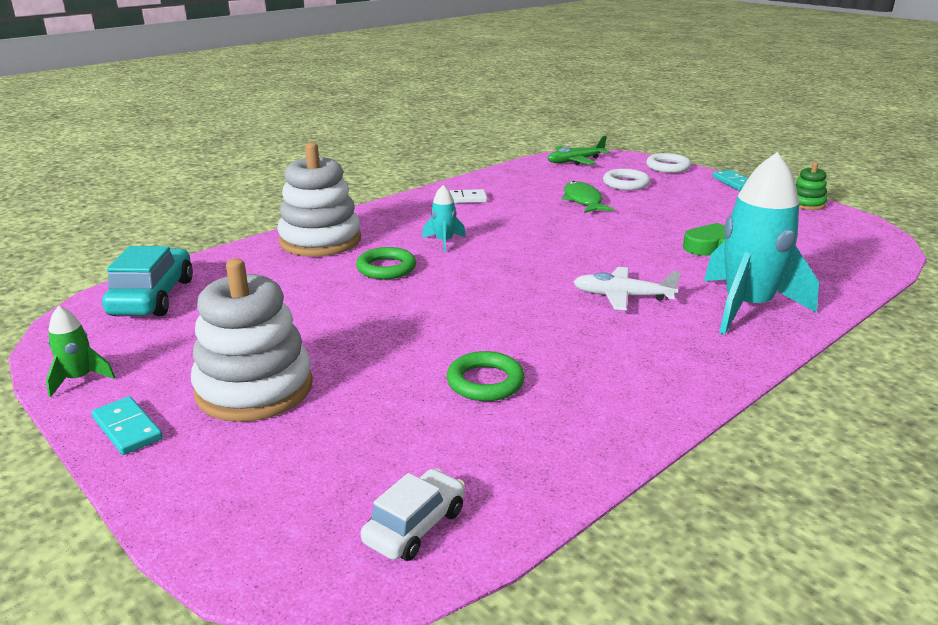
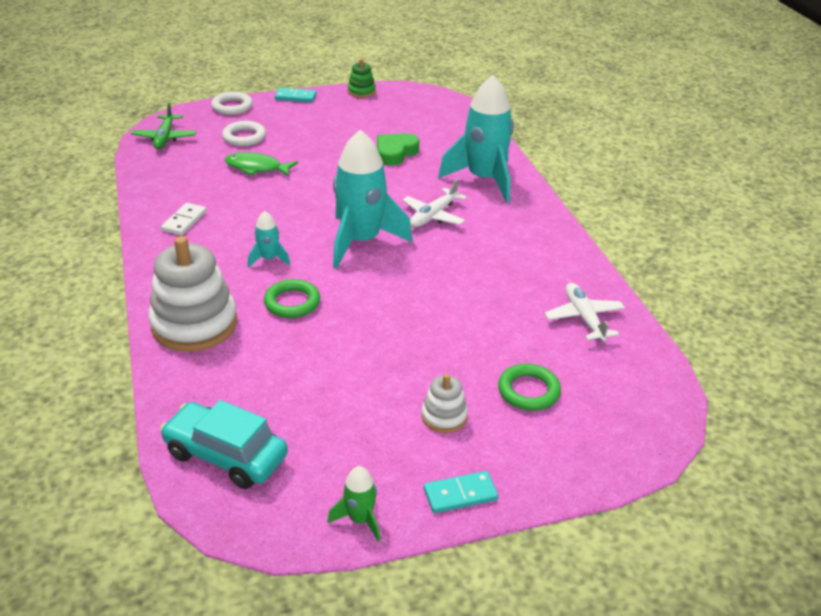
camera: 65 degrees left, 10 degrees up
white stacking toy [191,258,313,422] -> white stacking toy [421,374,468,433], size x0.49
white car [361,469,465,561] -> none
green ring [447,351,525,401] -> green ring moved to [498,364,561,411]
none -> turquoise rocket [333,130,413,268]
none -> white plane [544,283,625,342]

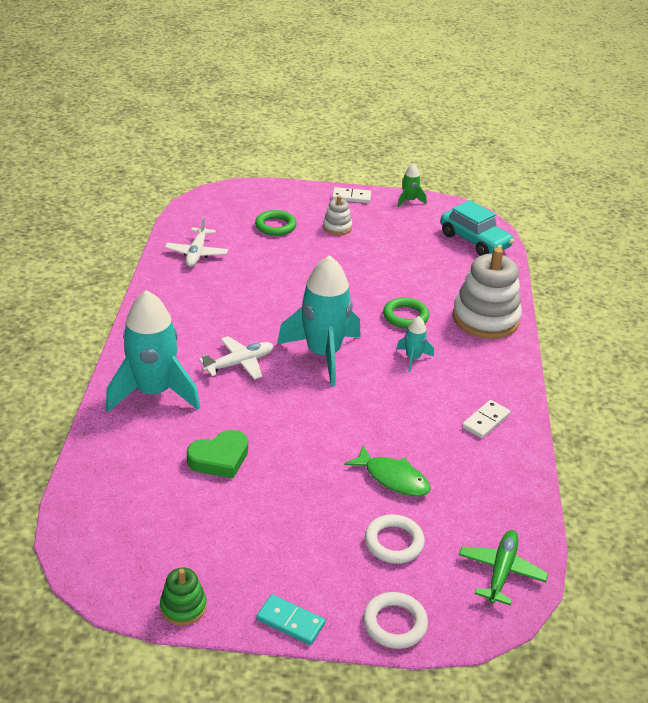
camera: 160 degrees left, 0 degrees up
turquoise domino [424,471,498,513] -> white domino [332,187,371,203]

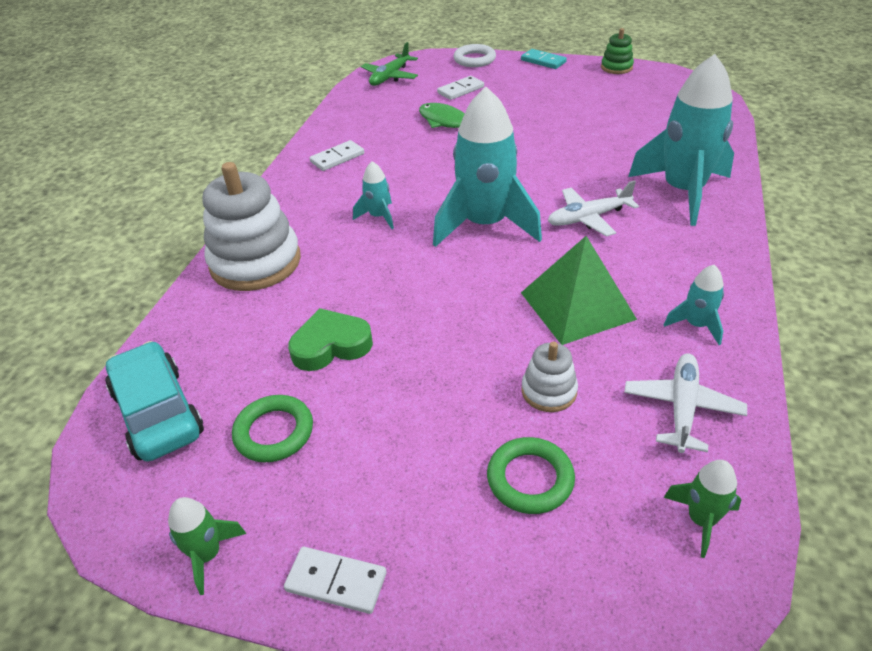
camera: 165 degrees left, 5 degrees up
green heart [187,430,248,478] -> green heart moved to [288,308,373,371]
white stacking toy [323,196,352,235] -> white stacking toy moved to [521,342,578,412]
white ring [365,514,425,564] -> white domino [437,76,484,100]
green ring [383,297,430,329] -> green ring moved to [232,395,313,462]
none -> green pyramid [521,236,637,345]
none -> turquoise rocket [664,265,724,345]
none -> green rocket [664,460,742,558]

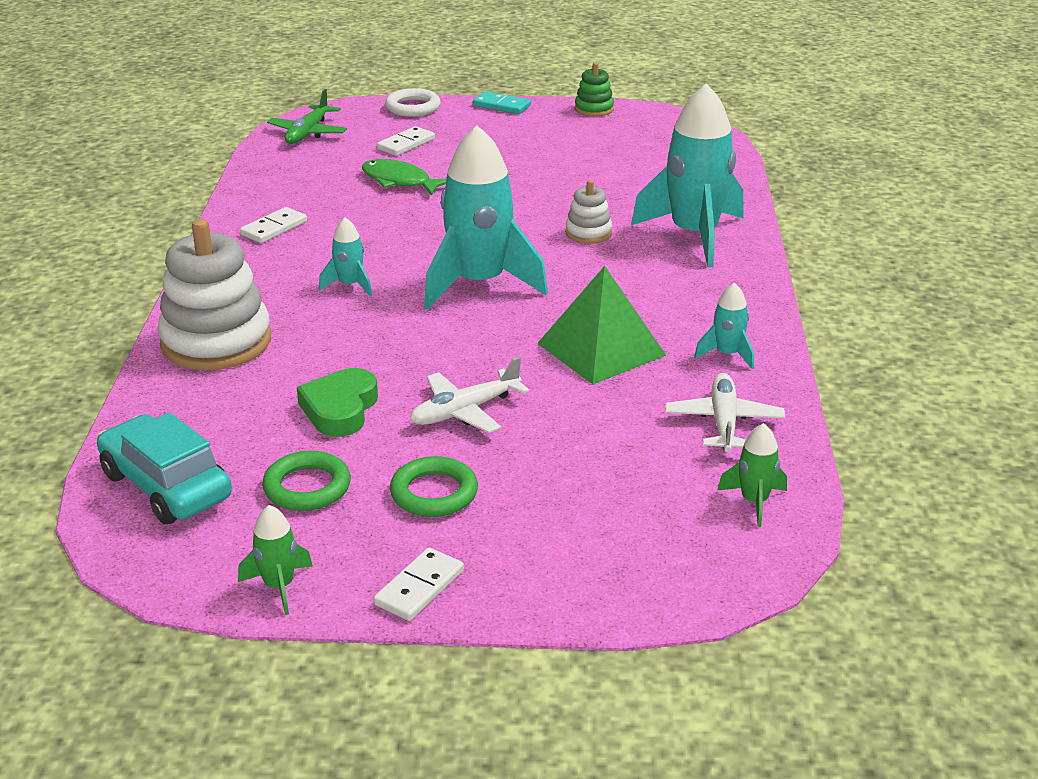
camera: 15 degrees left, 10 degrees down
white domino [284,547,387,614] -> white domino turned 60 degrees counterclockwise [374,548,464,621]
green heart [288,308,373,371] -> green heart turned 45 degrees counterclockwise [297,368,378,437]
green ring [487,437,575,514] -> green ring moved to [390,456,478,517]
white stacking toy [521,342,578,412] -> white stacking toy moved to [565,180,612,244]
white plane [548,180,639,237] -> white plane moved to [410,357,529,433]

